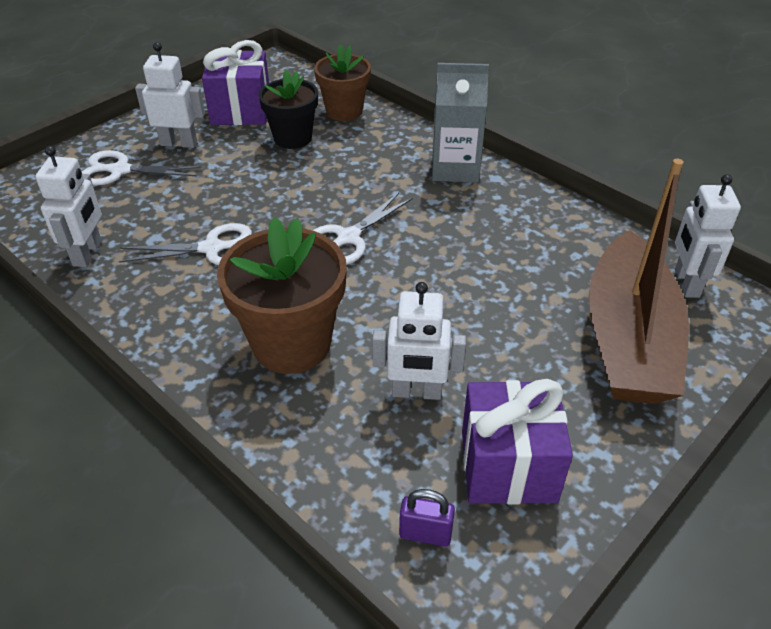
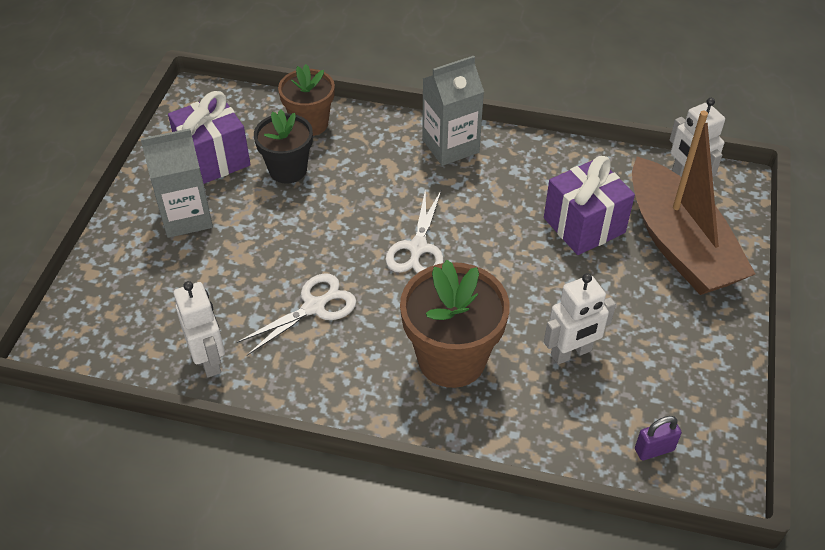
camera: 30 degrees left, 5 degrees up
white scissors [82,150,201,186] -> none
white robot [135,42,205,148] -> grey carton [140,128,213,238]
purple gift [462,379,573,505] -> purple gift moved to [544,156,635,255]

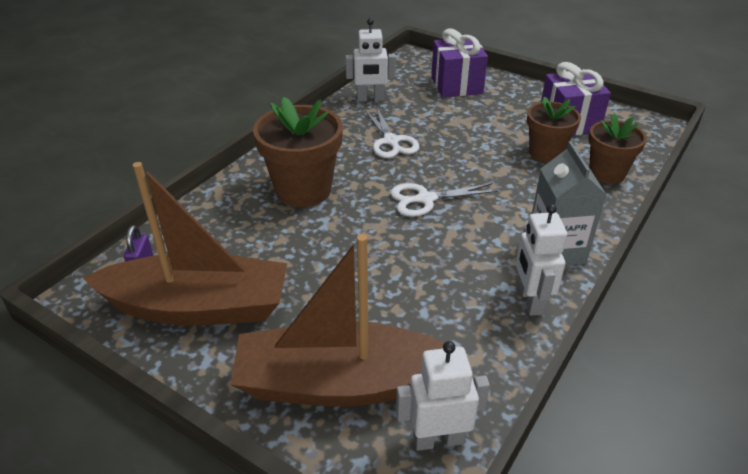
camera: 110 degrees right, 10 degrees down
grey carton [140,128,213,238] -> none
black flower pot [254,109,313,184] -> brown flower pot [527,97,581,163]
white scissors [385,188,443,273] -> white scissors turned 45 degrees counterclockwise [390,183,498,217]
purple gift [544,156,635,255] -> purple gift moved to [431,28,488,97]
white robot [544,273,616,365] -> white robot moved to [516,204,567,316]
none -> brown boat [83,162,287,326]

